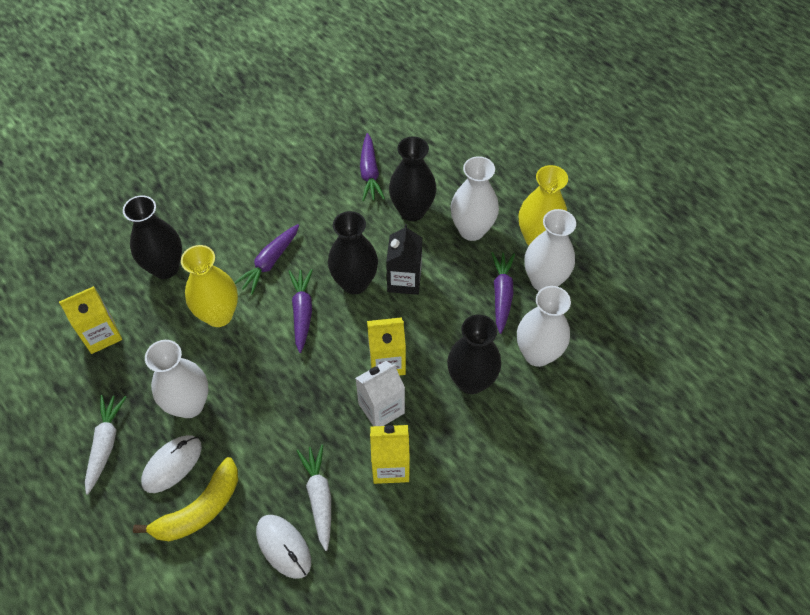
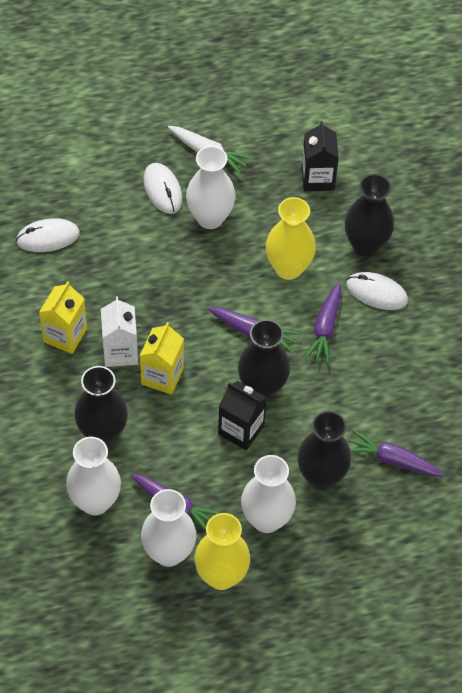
camera: 115 degrees right, 0 degrees up
yellow carton [59,286,122,354] -> black carton [302,121,339,191]
yellow banana [133,457,238,541] -> none
purple carrot [234,224,299,295] -> purple carrot turned 135 degrees counterclockwise [304,281,341,364]
white carrot [296,444,331,551] -> none
none -> white mouse [346,272,408,310]

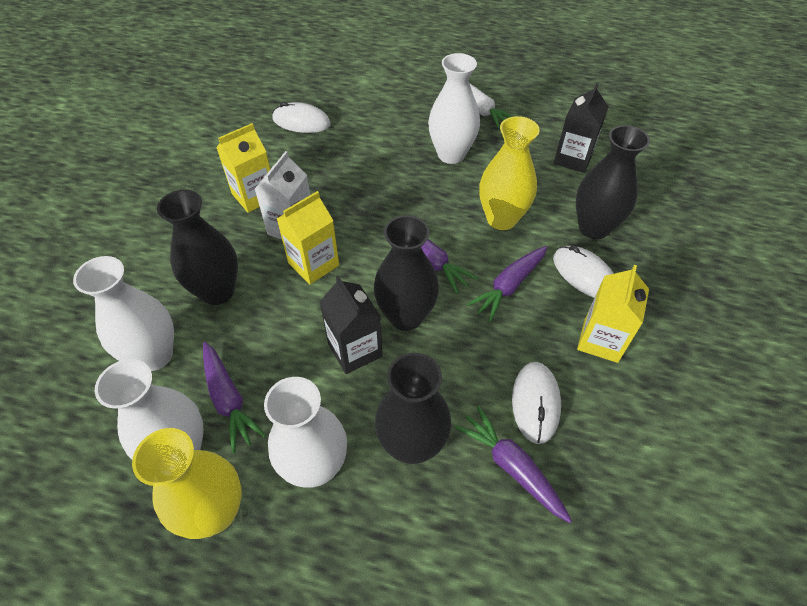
camera: 30 degrees right, 5 degrees down
white mouse [143,163,182,214] -> white mouse moved to [512,362,561,444]
none -> yellow carton [577,265,649,363]

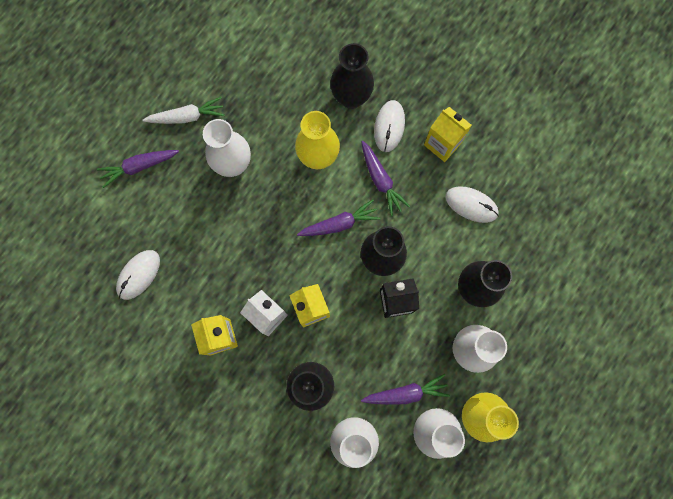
camera: 70 degrees left, 25 degrees up
purple carrot [455,406,572,523] -> purple carrot moved to [97,150,179,188]
white mouse [553,246,614,298] -> white mouse turned 60 degrees counterclockwise [374,100,405,152]
black carton [554,83,609,173] -> none

